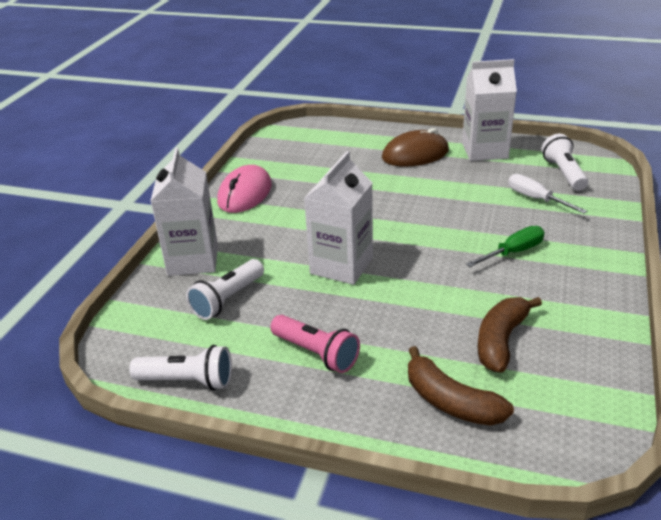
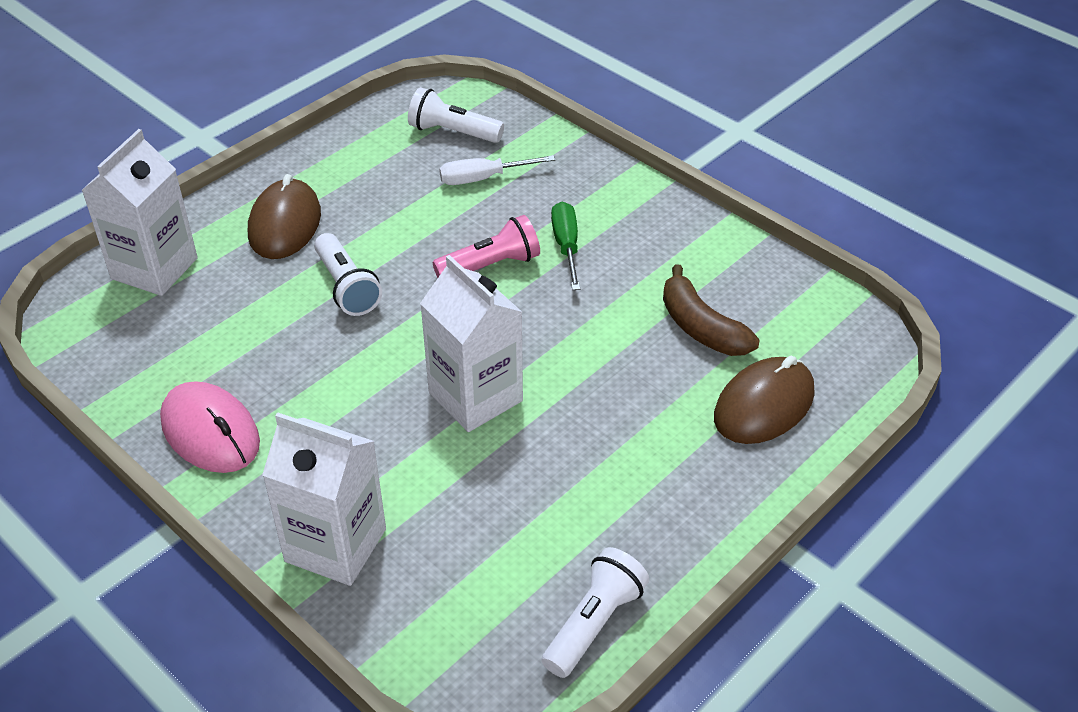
camera: 65 degrees left, 10 degrees up
white flashlight [186,259,264,320] -> white flashlight moved to [314,233,382,316]
pink flashlight [270,315,360,373] -> pink flashlight moved to [433,215,540,278]
brown banana [408,346,514,426] -> brown mouse [714,356,814,444]
white carton [462,59,517,161] -> white carton moved to [82,129,198,296]

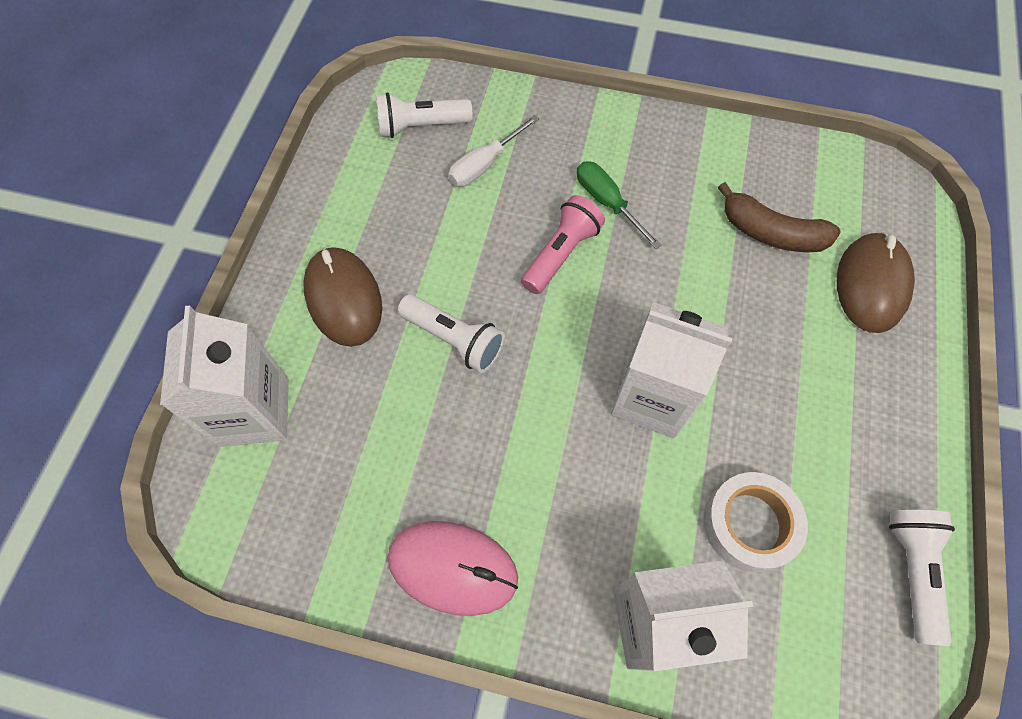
camera: 30 degrees left, 20 degrees up
none -> white tape [703,472,808,572]

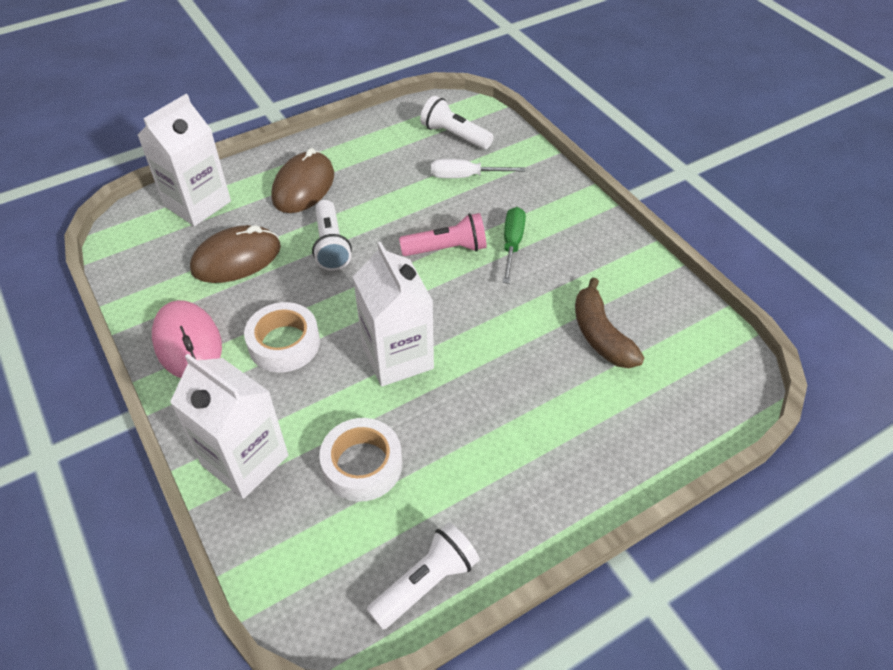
camera: 45 degrees right, 15 degrees down
brown mouse [837,232,915,333] -> brown mouse moved to [190,225,281,283]
none -> white tape [244,302,320,372]

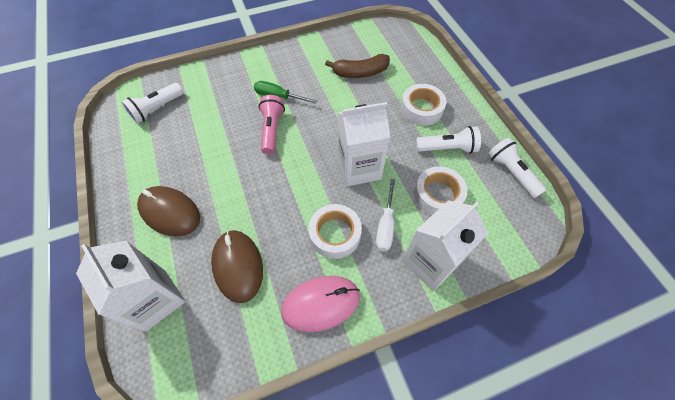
camera: 80 degrees left, 10 degrees up
white flashlight [312,200,352,271] -> white flashlight moved to [416,126,481,154]
white screwdriver [431,159,525,178] -> white screwdriver moved to [376,179,395,252]
none -> white tape [401,84,446,126]

